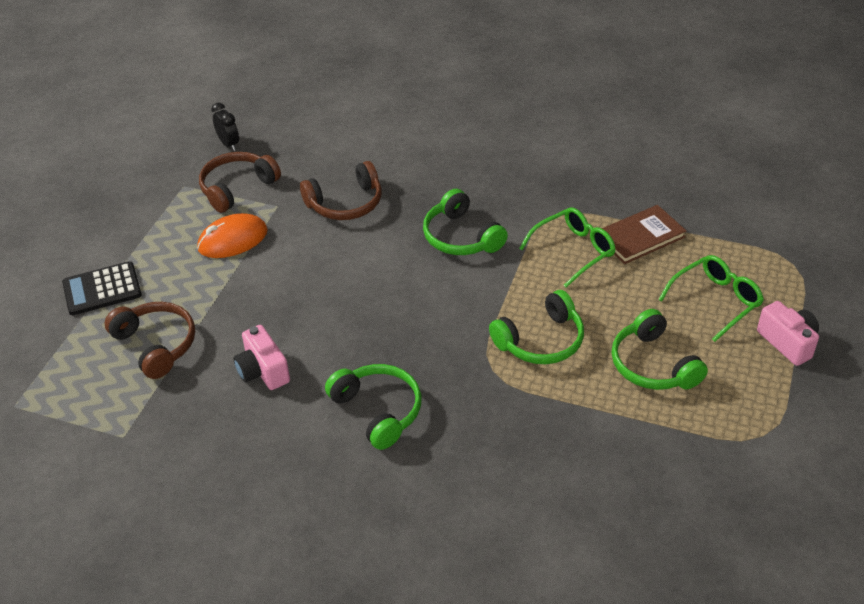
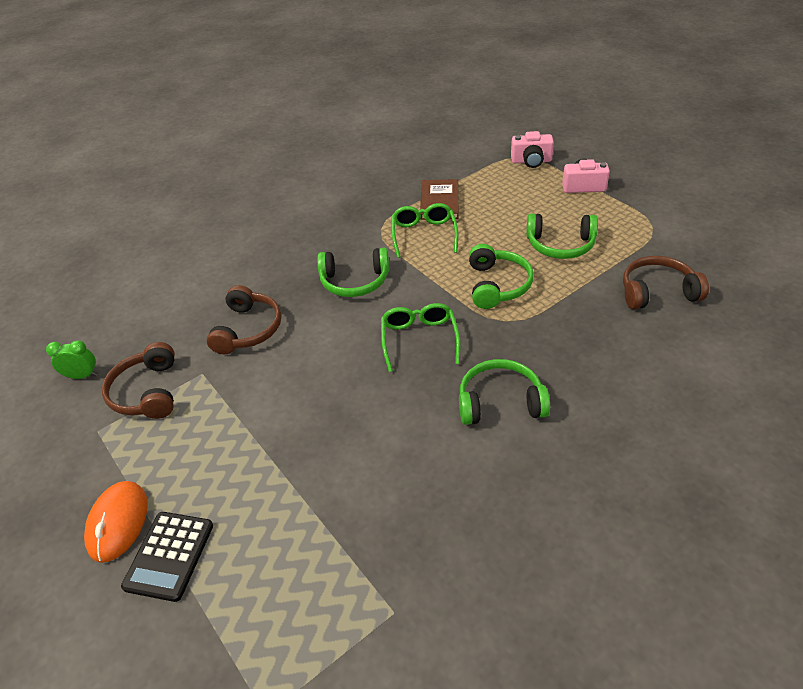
camera: 55 degrees left, 0 degrees up
brown headphones [104,302,195,379] -> brown headphones moved to [623,256,709,309]
orange mouse [197,213,268,258] -> orange mouse moved to [84,481,148,563]
black clock [211,102,239,151] -> green clock [46,340,97,379]
pink camera [233,325,290,390] -> pink camera moved to [511,131,554,168]
green glasses [658,255,764,342] -> green glasses moved to [381,303,461,372]

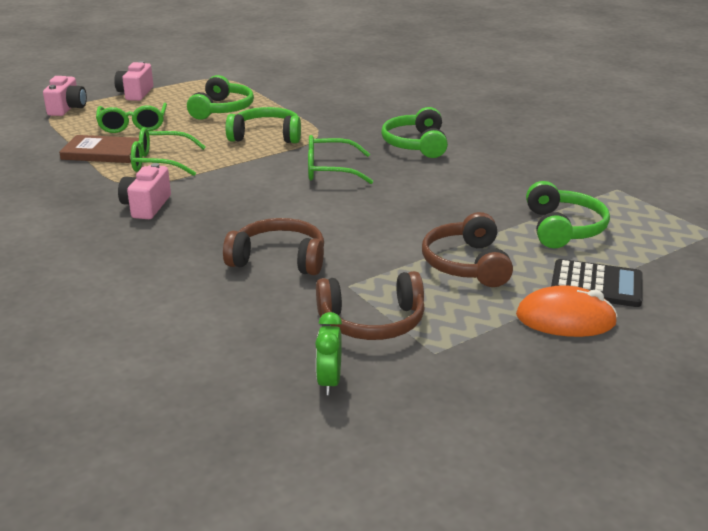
camera: 90 degrees left, 15 degrees down
green headphones [317,248,389,297] -> green headphones moved to [526,181,610,248]
brown headphones [623,256,709,309] -> brown headphones moved to [422,212,513,287]
none -> green glasses [96,103,167,133]
none -> pink camera [118,163,171,219]

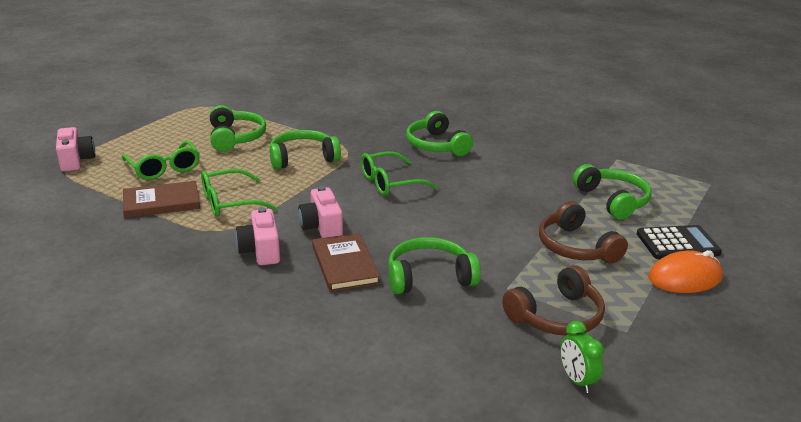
camera: 25 degrees left, 0 degrees up
pink camera [114,61,153,101] -> pink camera moved to [298,186,343,238]
brown headphones [223,218,324,275] -> green headphones [388,237,481,294]
none -> brown book [312,233,380,292]

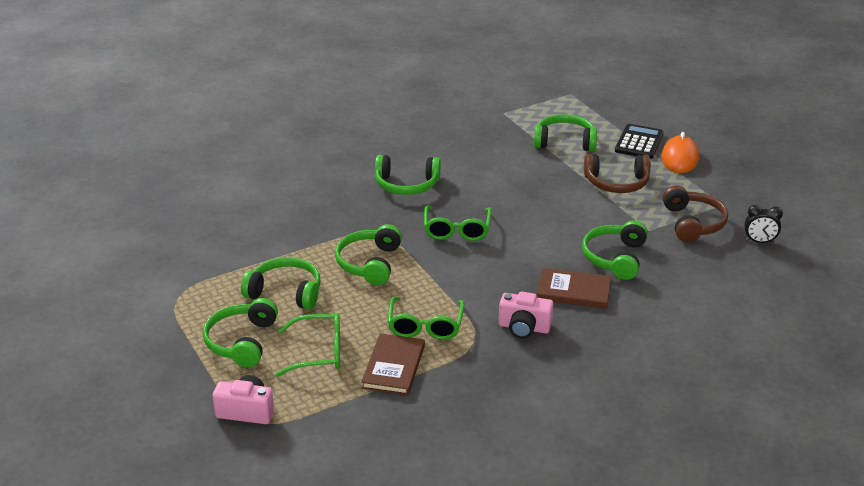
camera: 60 degrees left, 5 degrees up
pink camera [298,186,343,238] -> none
green clock [560,321,604,393] -> black clock [744,205,783,243]
none -> green headphones [203,298,278,367]

